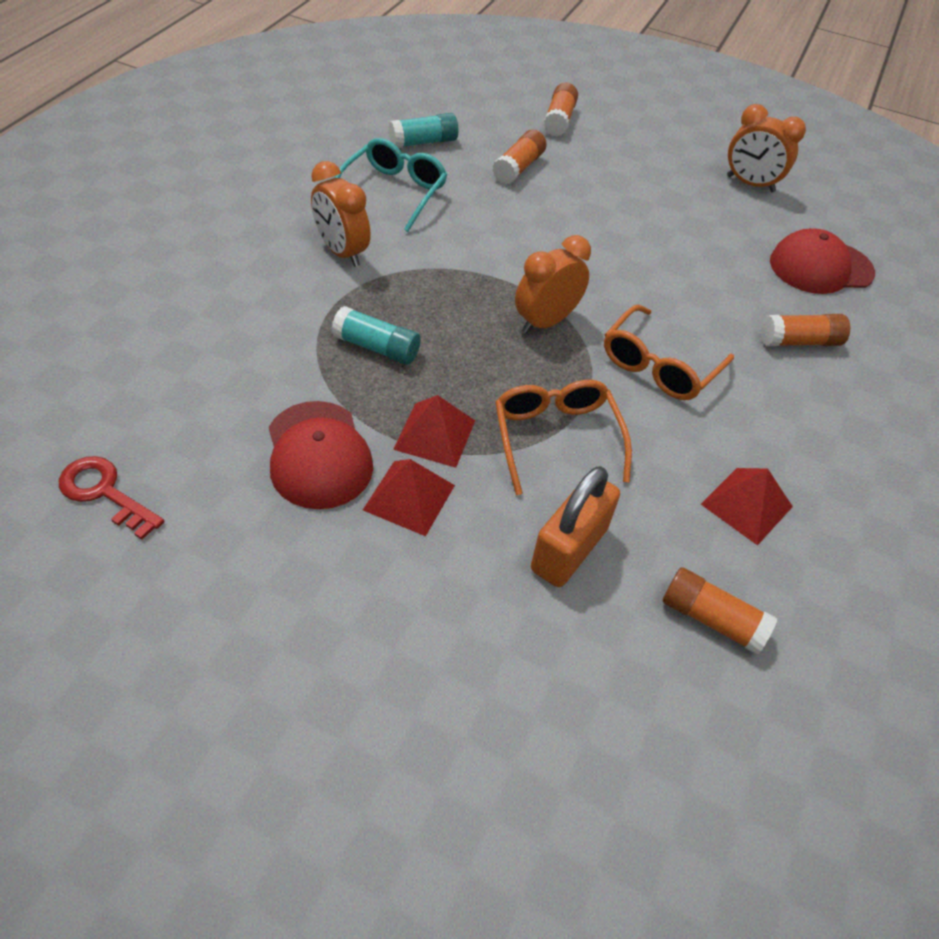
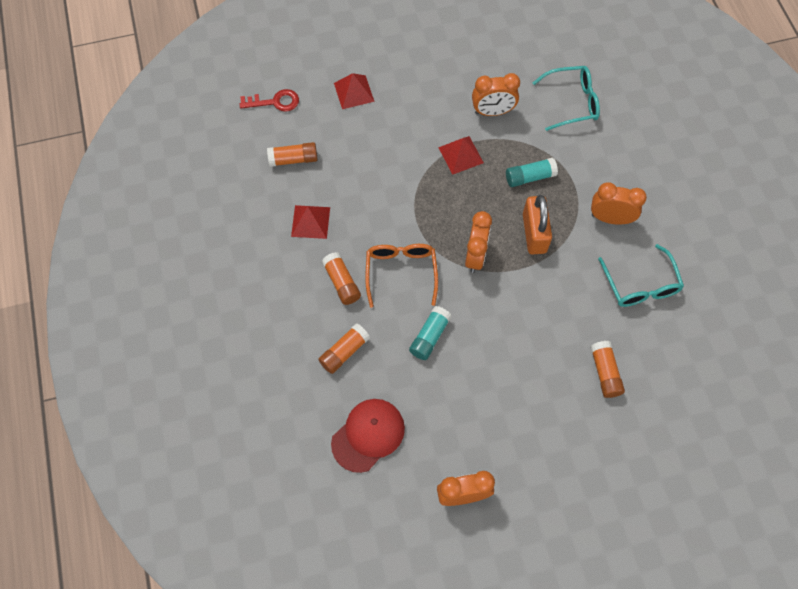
camera: 145 degrees right, 15 degrees up
red key [59,456,165,540] -> red key moved to [240,89,299,112]
red cap [269,401,373,509] -> orange clock [472,73,520,116]
red pyramid [363,459,455,536] -> red pyramid moved to [334,73,375,109]
turquoise glue stick [388,113,458,148] -> turquoise glue stick moved to [409,306,452,360]
orange glasses [495,380,632,495] -> none
orange padlock [531,466,620,587] -> orange padlock moved to [523,195,552,254]
orange glue stick [543,82,578,136] -> orange glue stick moved to [322,252,361,305]
none -> turquoise glasses [533,66,600,131]

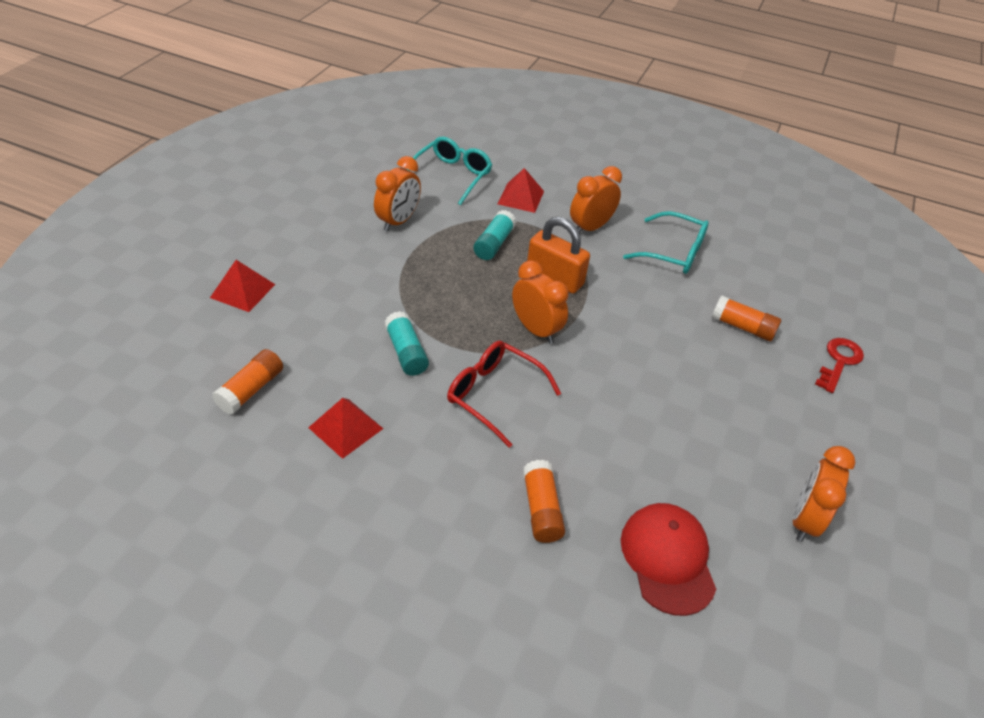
camera: 55 degrees left, 20 degrees down
red key [240,89,299,112] -> red key moved to [815,338,864,393]
orange glue stick [322,252,361,305] -> none
orange glasses [365,244,438,308] -> red glasses [447,341,561,448]
turquoise glue stick [409,306,452,360] -> turquoise glue stick moved to [384,311,429,376]
red pyramid [438,136,484,175] -> red pyramid moved to [498,168,544,213]

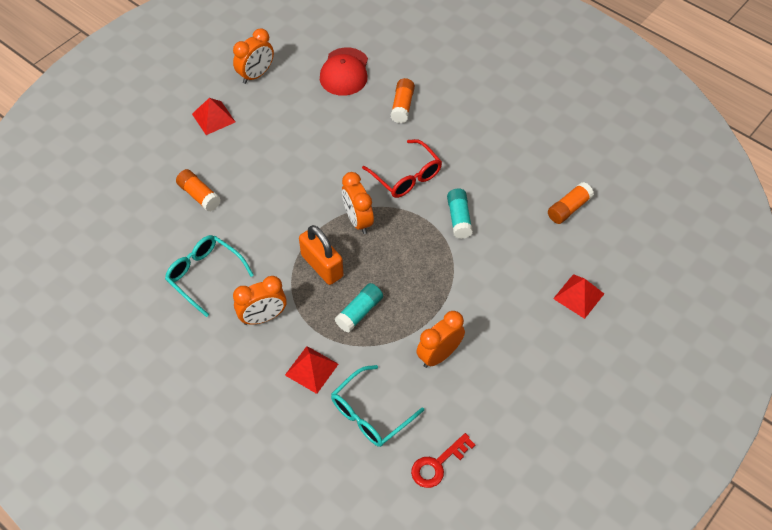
camera: 160 degrees left, 10 degrees up
red pyramid [308,398,383,459] -> red pyramid moved to [192,98,235,135]
red key [815,338,864,393] -> red key moved to [411,433,475,488]

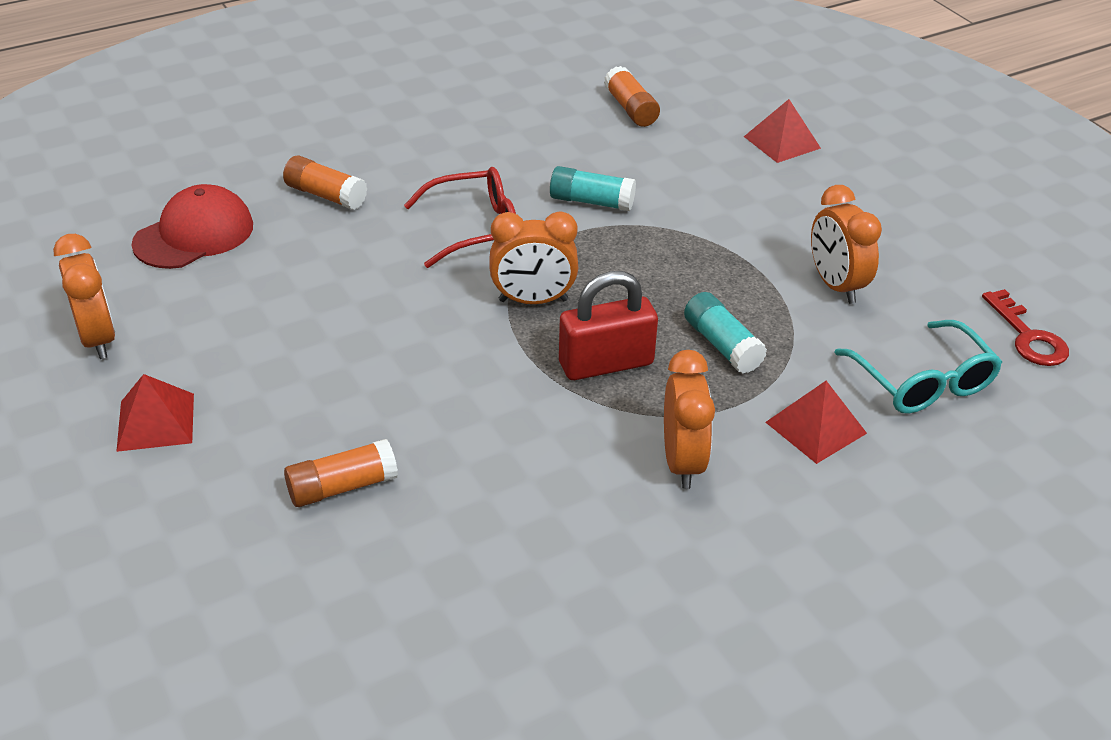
camera: 70 degrees left, 15 degrees down
turquoise glasses [165,235,254,317] -> none
orange padlock [299,225,344,285] -> red padlock [559,271,658,380]
red cap [320,47,368,96] -> red cap turned 75 degrees counterclockwise [131,184,253,269]

